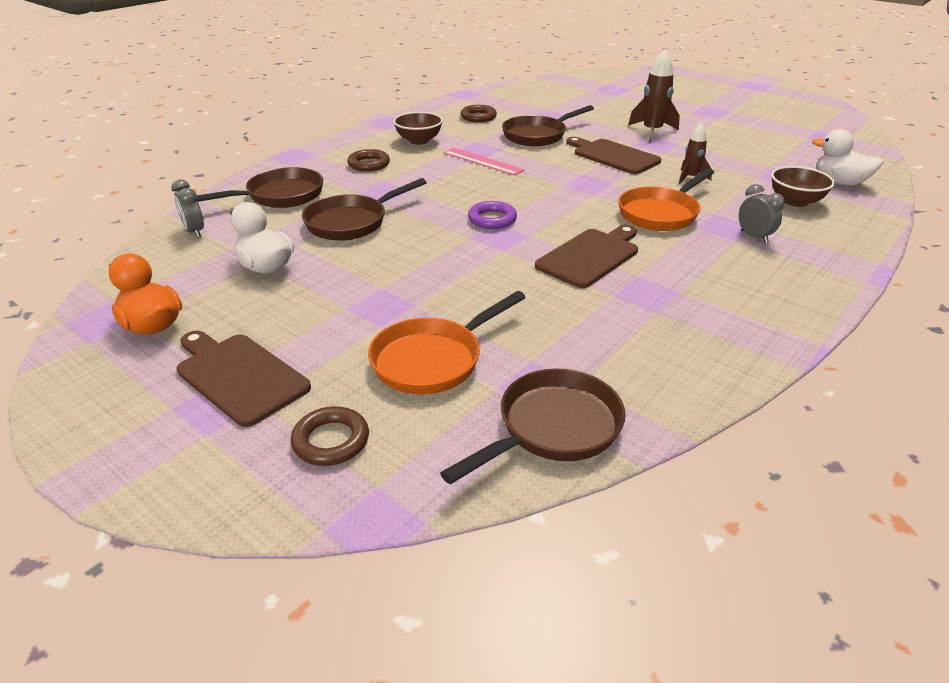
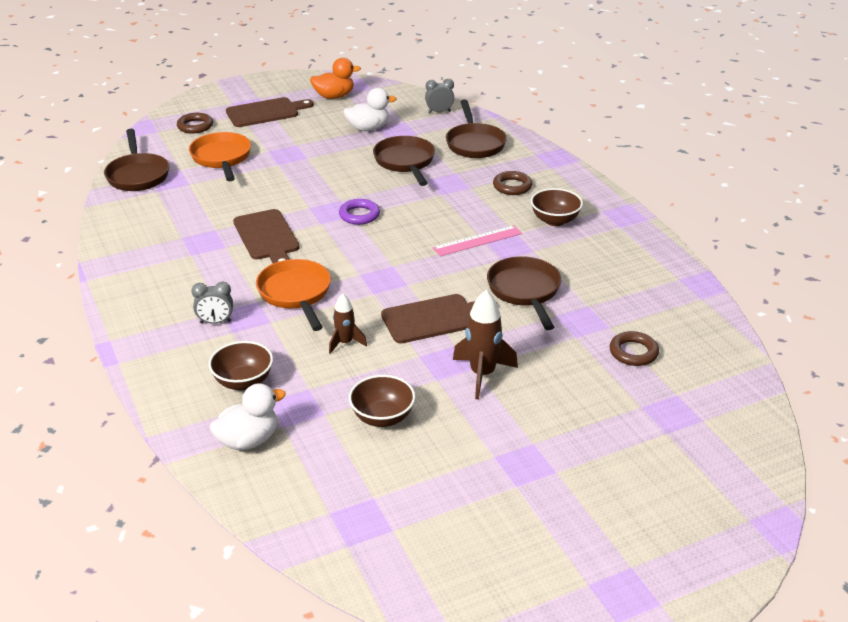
camera: 115 degrees right, 0 degrees up
brown ring [461,105,497,122] -> brown ring moved to [610,331,659,366]
none -> brown bowl [349,375,415,427]

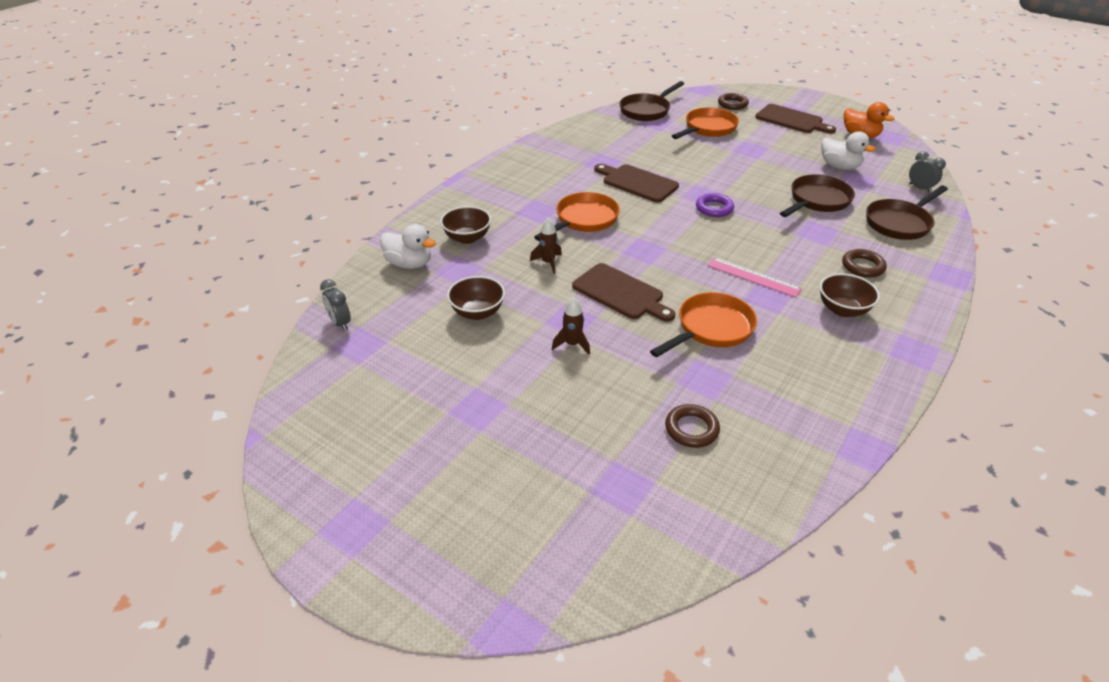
camera: 60 degrees right, 5 degrees up
grey clock [191,282,233,324] -> grey clock moved to [320,279,351,331]
brown cutting board [233,209,300,263] -> brown cutting board turned 90 degrees clockwise [594,164,679,202]
brown rocket [453,290,518,400] -> brown rocket [552,297,590,355], size x0.61
brown pan [487,256,561,330] -> orange pan [650,292,757,357]

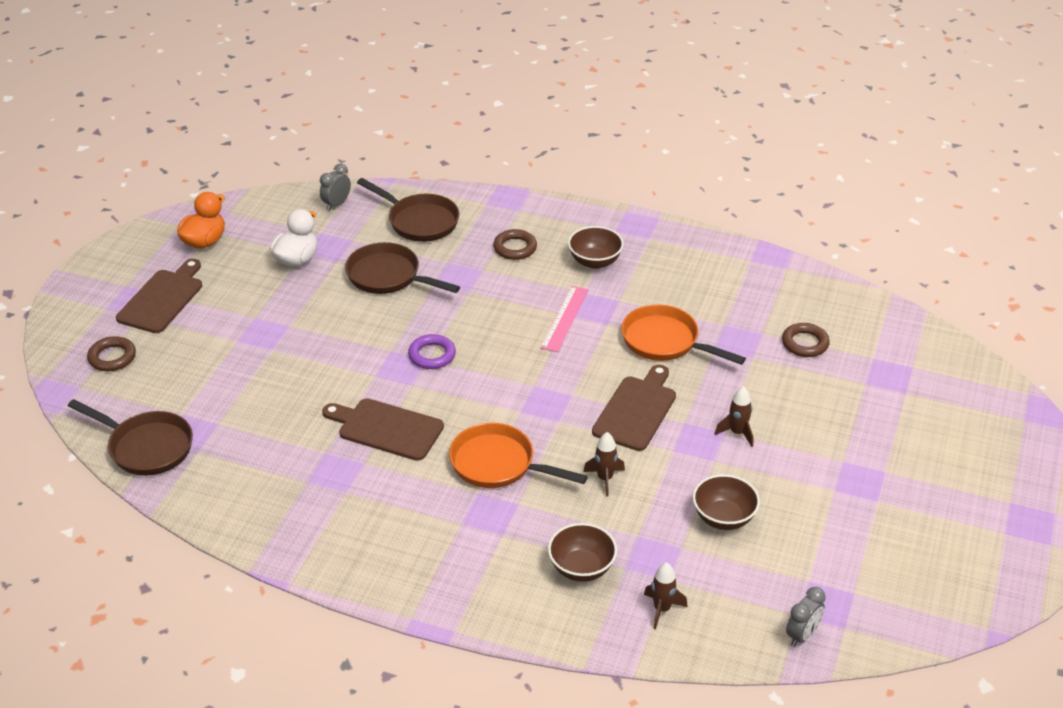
camera: 105 degrees left, 0 degrees up
white duck [380,224,436,269] -> brown rocket [644,562,688,629]
brown cutting board [594,164,679,202] -> brown cutting board turned 90 degrees clockwise [322,398,444,461]
orange pan [672,107,739,139] -> none

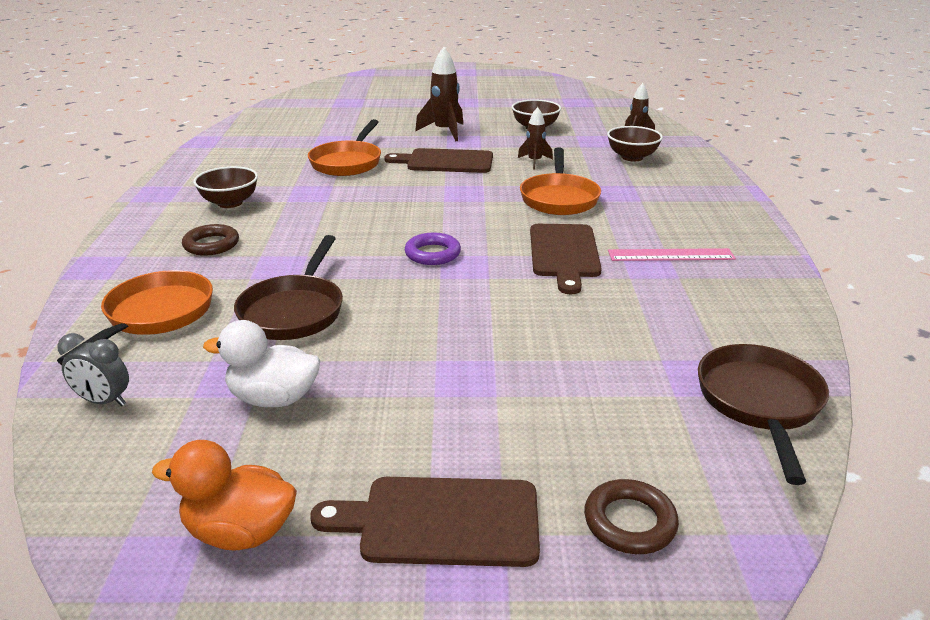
camera: 110 degrees left, 10 degrees down
brown pan [357,178,460,242] -> orange pan [57,270,213,365]
pink ruler [540,286,589,352] -> pink ruler moved to [608,248,736,261]
brown rocket [715,386,753,447] -> brown rocket [415,47,463,141], size x1.63
brown ring [782,323,830,357] -> none
grey clock [786,587,826,647] -> none

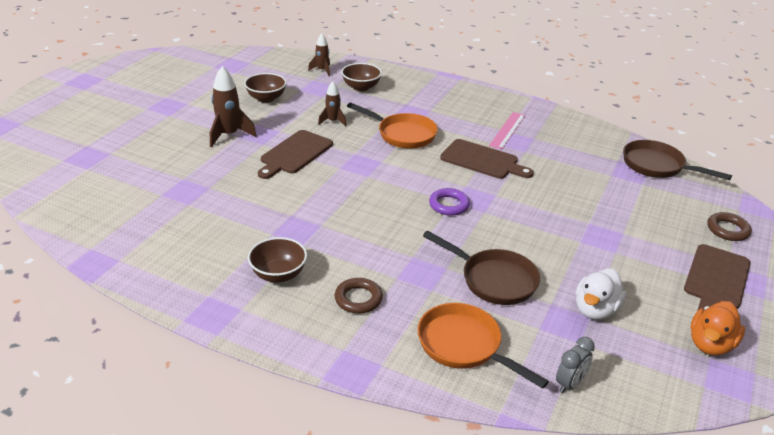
camera: 65 degrees left, 5 degrees up
orange pan [308,119,381,176] -> none

